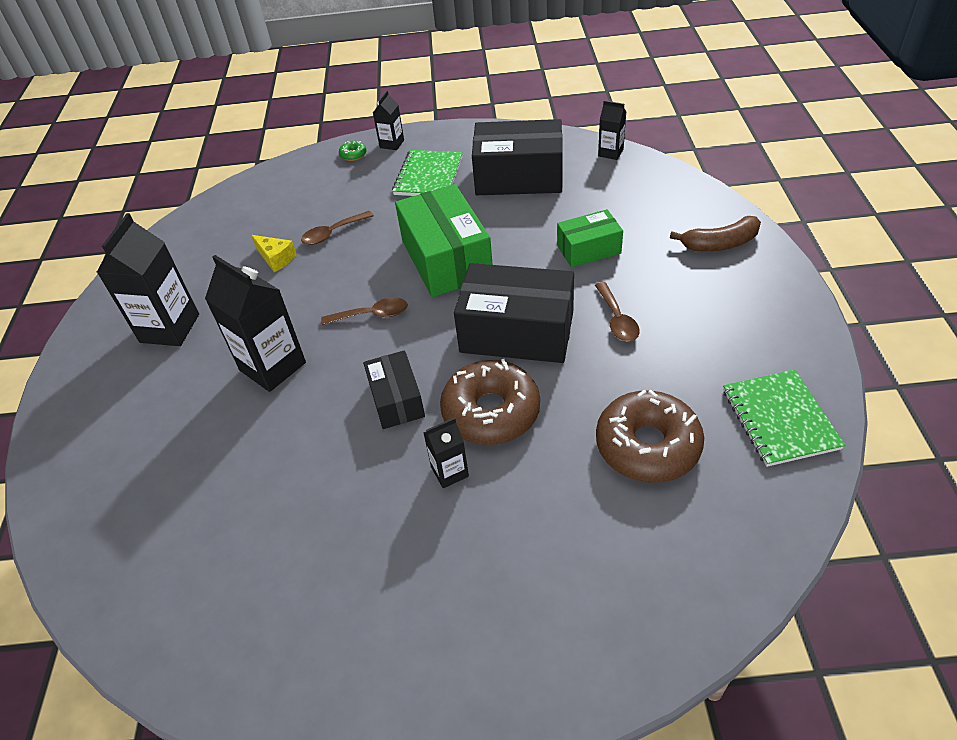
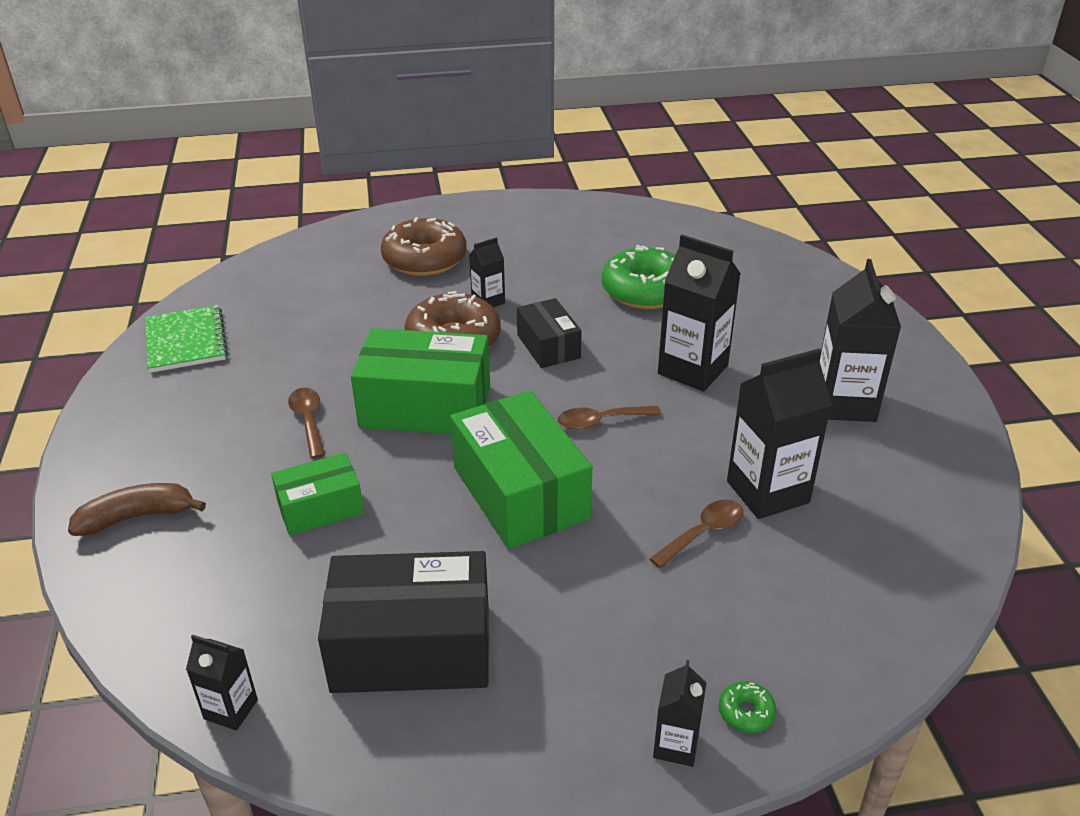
camera: 170 degrees right, 10 degrees down
yellow cheese [251,235,297,272] -> black carton [727,349,832,519]
green notebook [392,150,463,196] -> none
black box [454,263,574,363] -> green box [351,328,490,434]
brown donut [596,390,704,483] -> brown donut moved to [381,217,467,276]
none -> green donut [602,245,675,309]

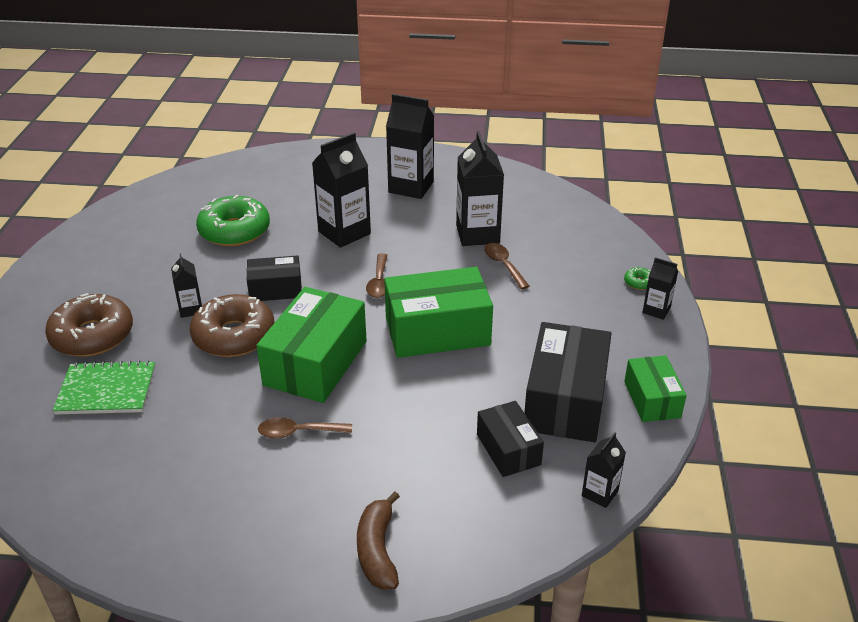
camera: 75 degrees left, 0 degrees up
green notebook [145,305,228,373] -> green notebook moved to [53,360,155,415]
green box [271,453,364,536] -> green box moved to [624,355,687,422]
none -> black box [477,401,544,477]

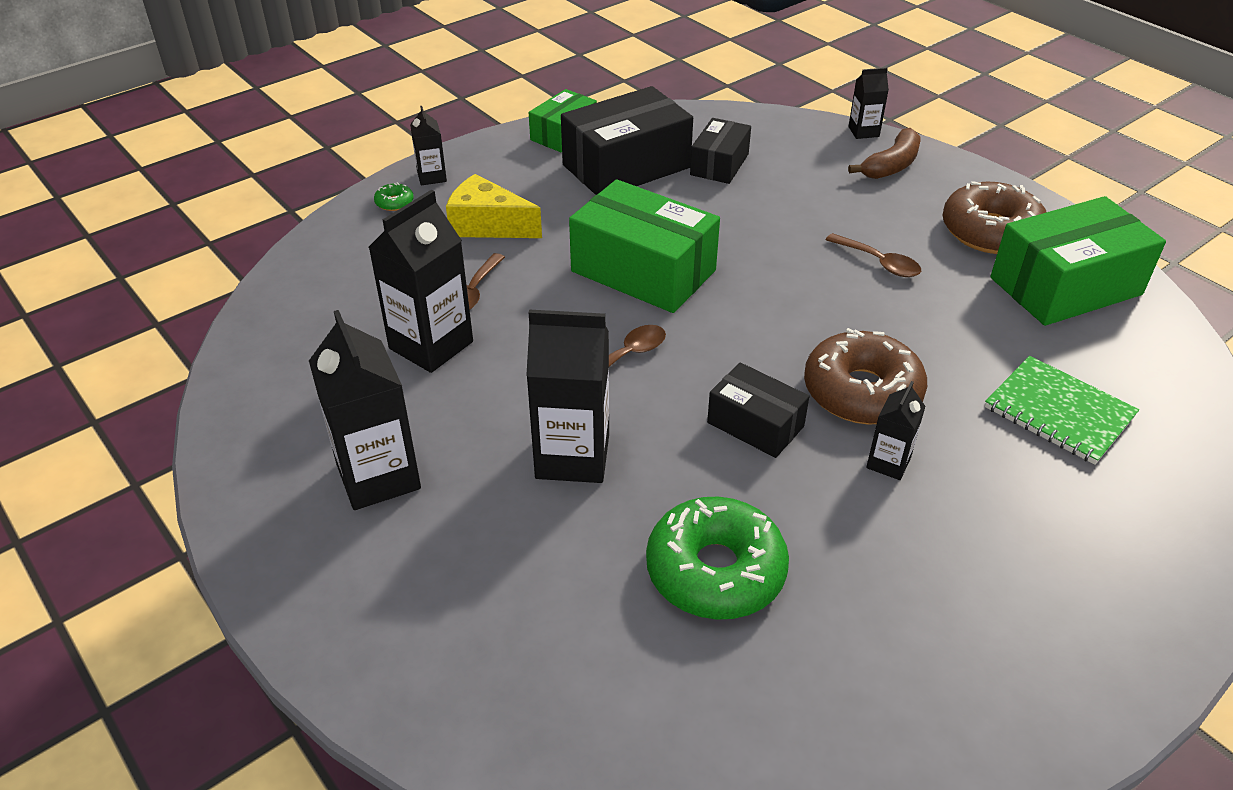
camera: 135 degrees left, 5 degrees up
brown donut [45,293,133,357] -> brown donut moved to [942,181,1046,254]
green box [256,287,367,403] -> green box moved to [990,196,1166,326]
black carton [582,432,626,508] -> black carton moved to [848,68,889,139]
none -> yellow cheese [446,174,542,238]

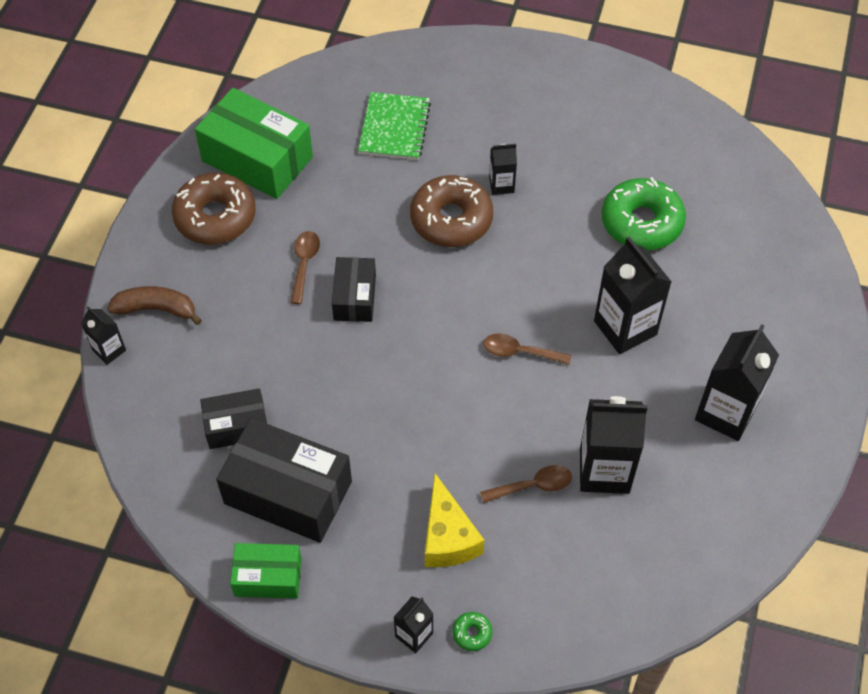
camera: 125 degrees left, 15 degrees up
green box [569,179,720,313] -> none
black box [707,362,809,458] -> black box moved to [332,257,376,322]

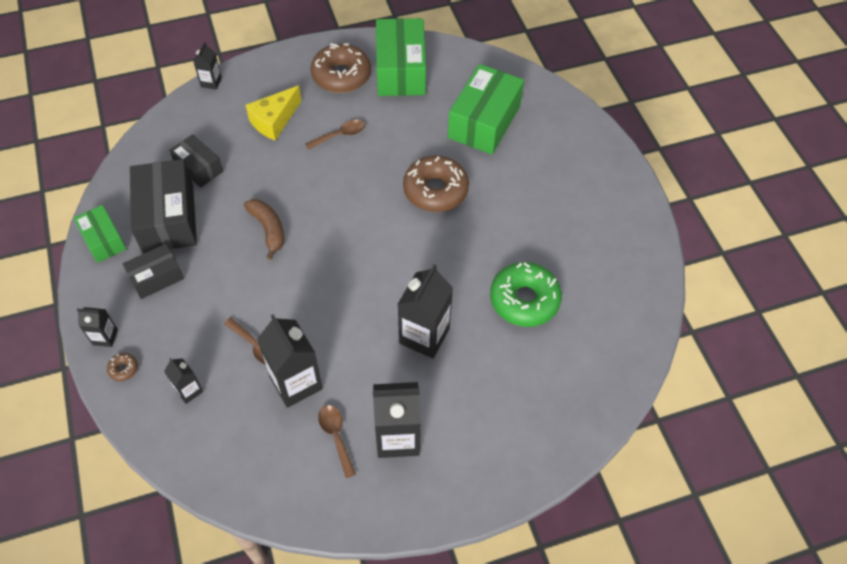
camera: 55 degrees right, 0 degrees up
brown banana [107,286,202,325] -> brown banana moved to [244,199,284,260]
black box [332,257,376,322] -> black box moved to [123,244,184,299]
green notebook [358,92,431,160] -> green box [448,64,524,155]
yellow cheese [425,474,484,567] -> yellow cheese moved to [246,86,301,141]
green donut [453,612,492,651] -> brown donut [107,353,138,381]
brown spoon [483,333,571,365] -> brown spoon moved to [318,405,356,478]
black carton [489,144,517,195] -> black carton moved to [164,358,204,404]

